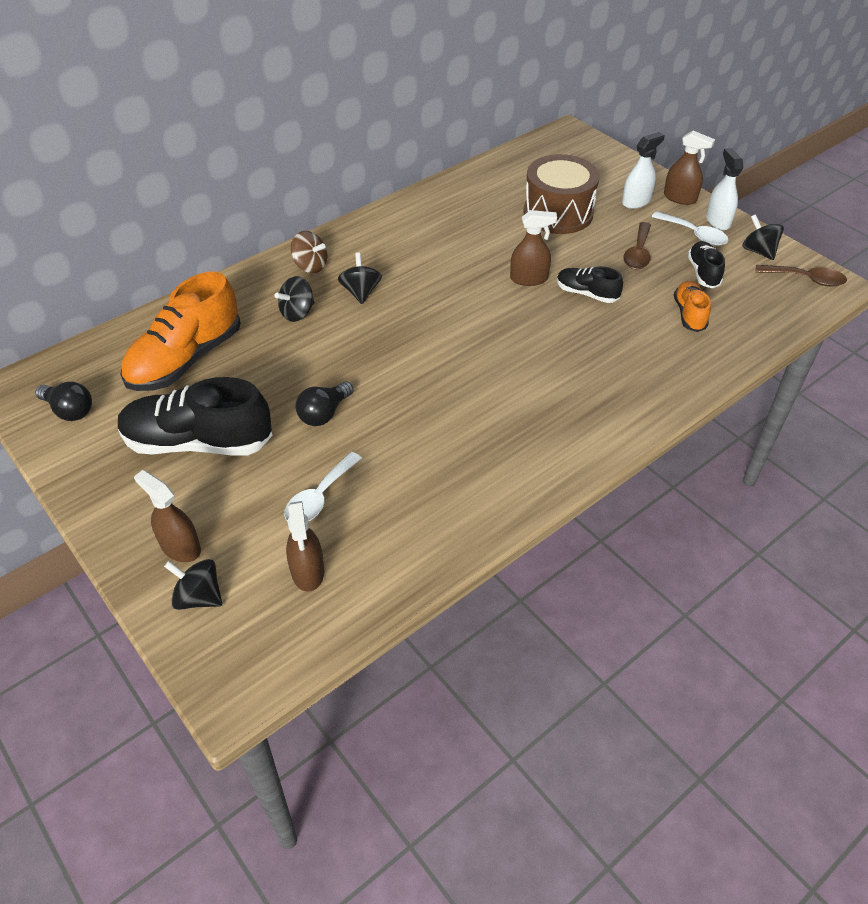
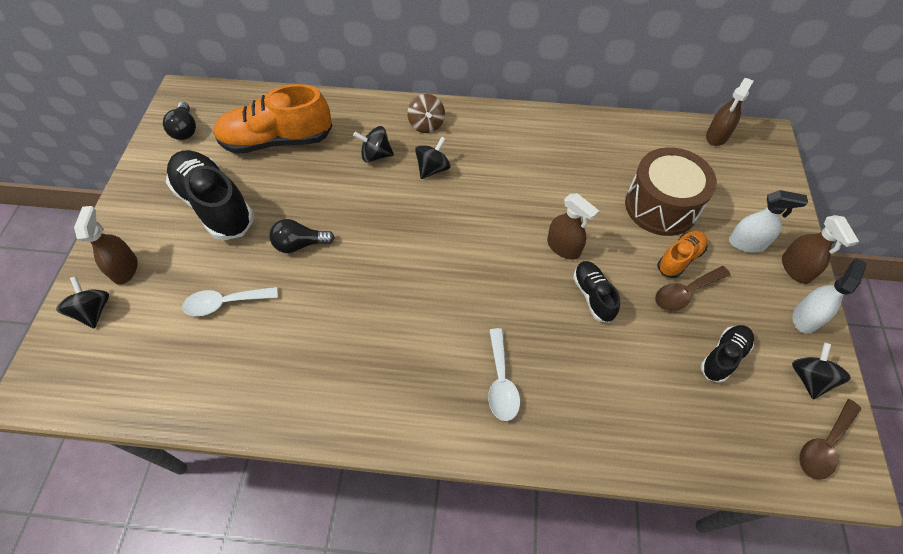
camera: 45 degrees right, 10 degrees up
brown spray bottle [286,501,324,592] -> brown spray bottle moved to [706,78,753,146]
white spoon [652,211,729,246] -> white spoon moved to [488,328,520,421]
orange shoe [674,281,711,332] -> orange shoe moved to [658,231,708,278]
brown spoon [755,265,847,287] -> brown spoon turned 75 degrees clockwise [799,399,861,480]

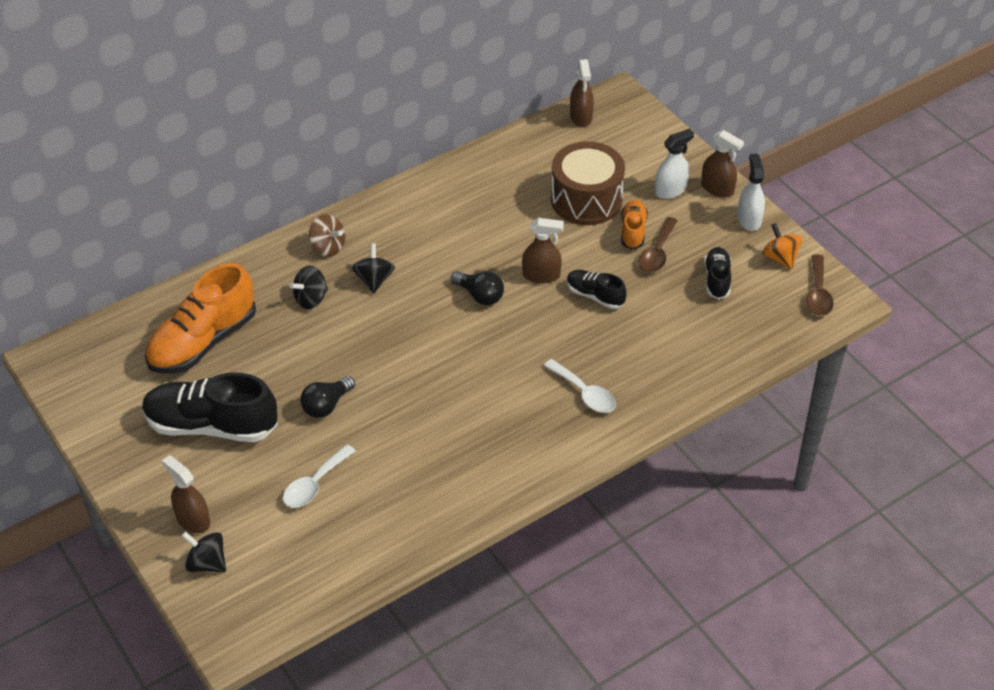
camera: 40 degrees left, 10 degrees down
black light bulb [163,102,196,140] -> black light bulb moved to [451,271,504,305]
black spinning top [792,343,851,399] -> orange spinning top [762,223,802,270]

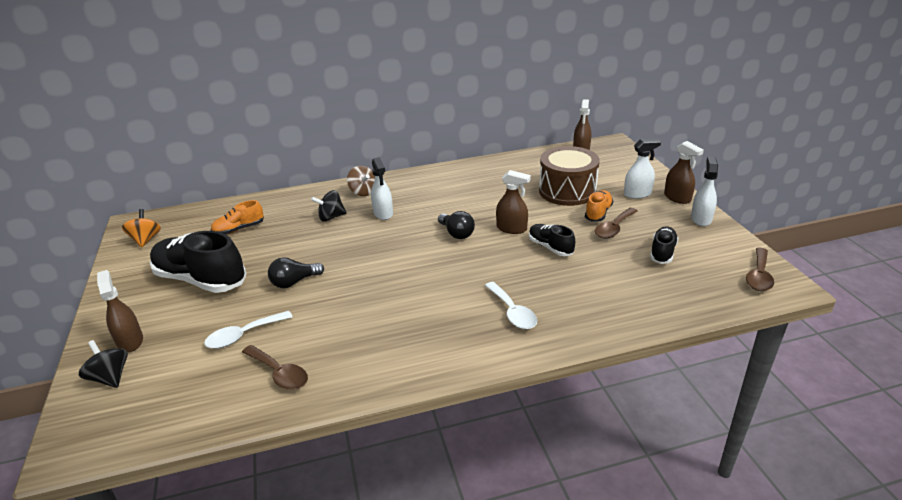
camera: 20 degrees right, 15 degrees down
orange shoe [145,263,256,374] -> orange shoe [211,200,264,235], size x0.51
black spinning top [352,243,395,294] -> white spray bottle [371,157,393,220]
orange spinning top [762,223,802,270] -> orange spinning top moved to [122,209,161,248]
none -> brown spoon [242,345,308,390]

